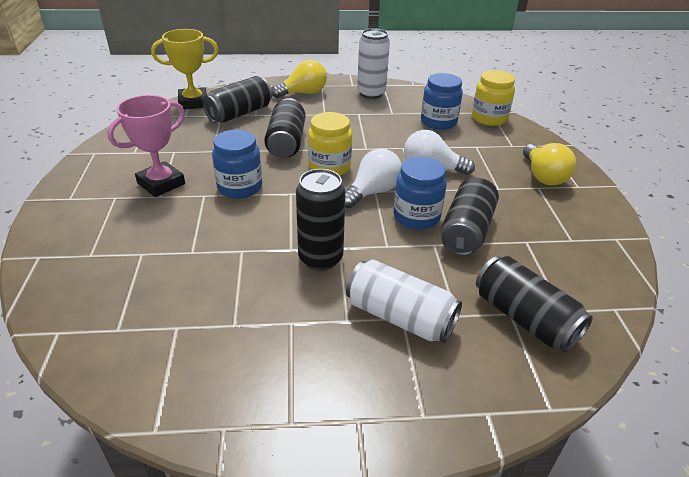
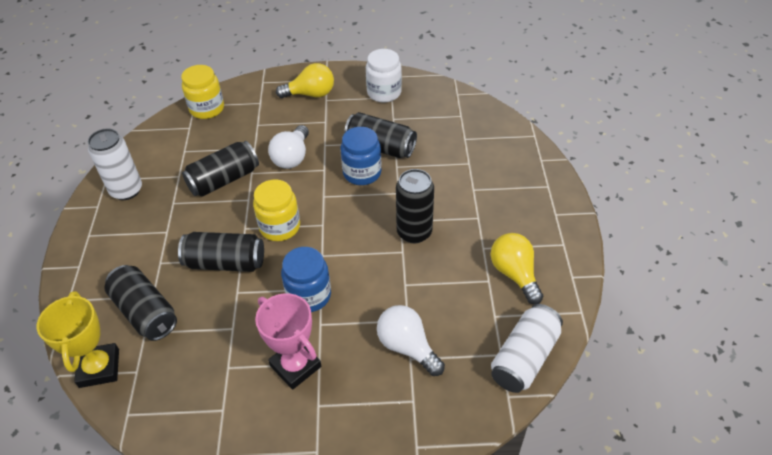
camera: 85 degrees left, 10 degrees up
yellow light bulb [271,59,327,98] -> yellow light bulb moved to [491,233,544,305]
white light bulb [345,149,402,208] -> white light bulb moved to [377,305,445,376]
white can [346,260,462,343] -> white can moved to [491,304,563,393]
blue jar [421,73,463,130] -> none
black can [476,256,593,353] -> black can moved to [182,141,259,197]
none -> white jar [366,49,402,103]

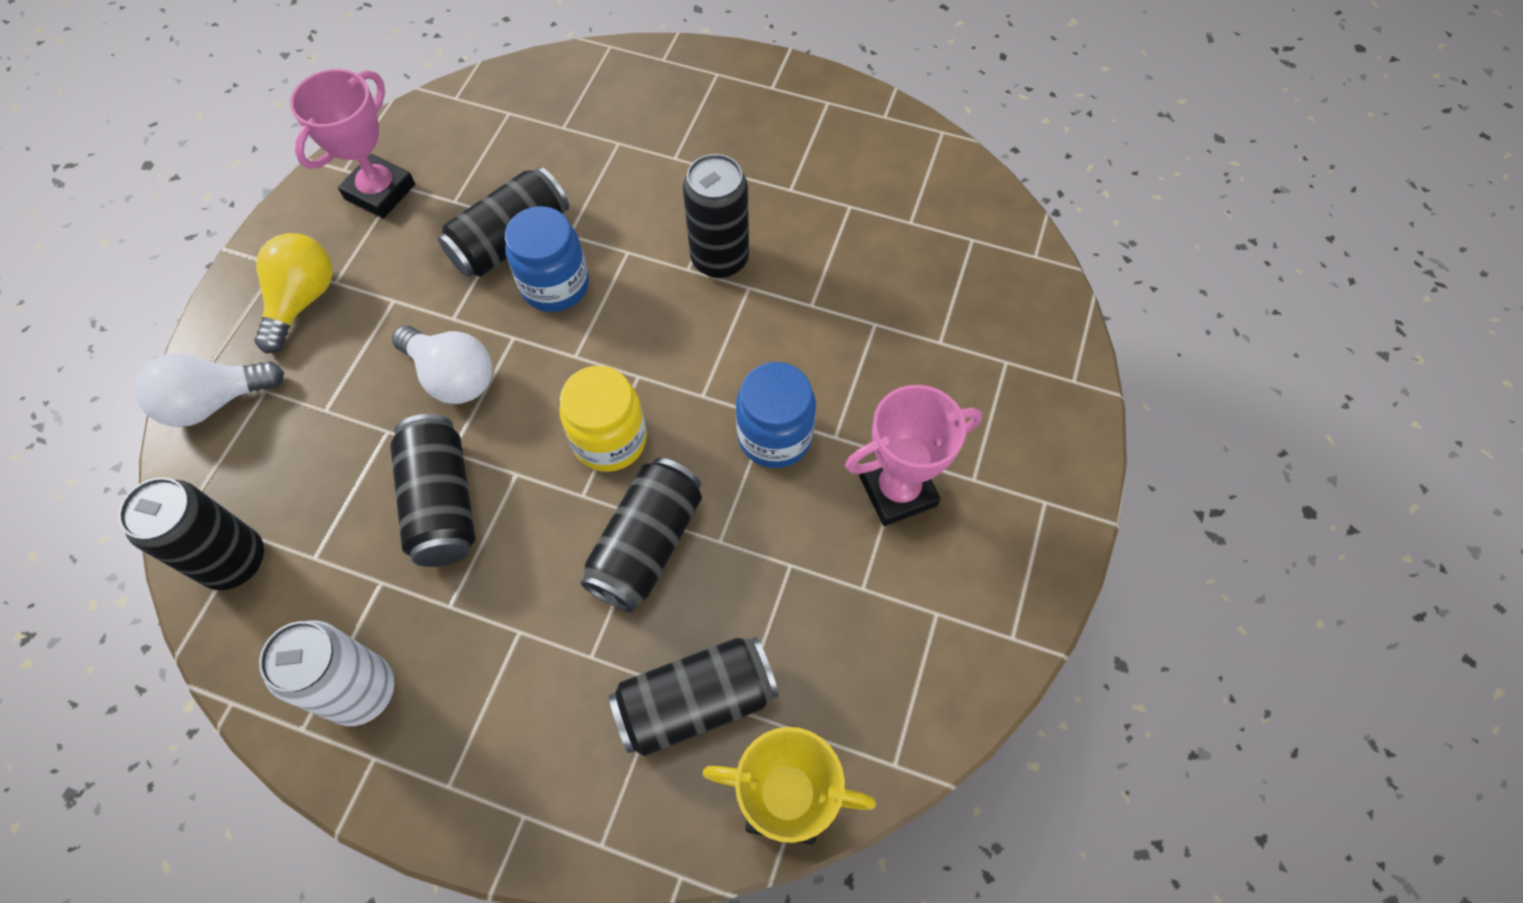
camera: 70 degrees left, 15 degrees up
yellow jar [181,65,224,119] -> none
white jar [366,49,402,103] -> pink trophy [290,69,415,218]
white light bulb [377,305,445,376] -> white light bulb moved to [135,354,284,427]
yellow light bulb [491,233,544,305] -> none
white can [491,304,563,393] -> none
none -> black can [118,477,264,590]

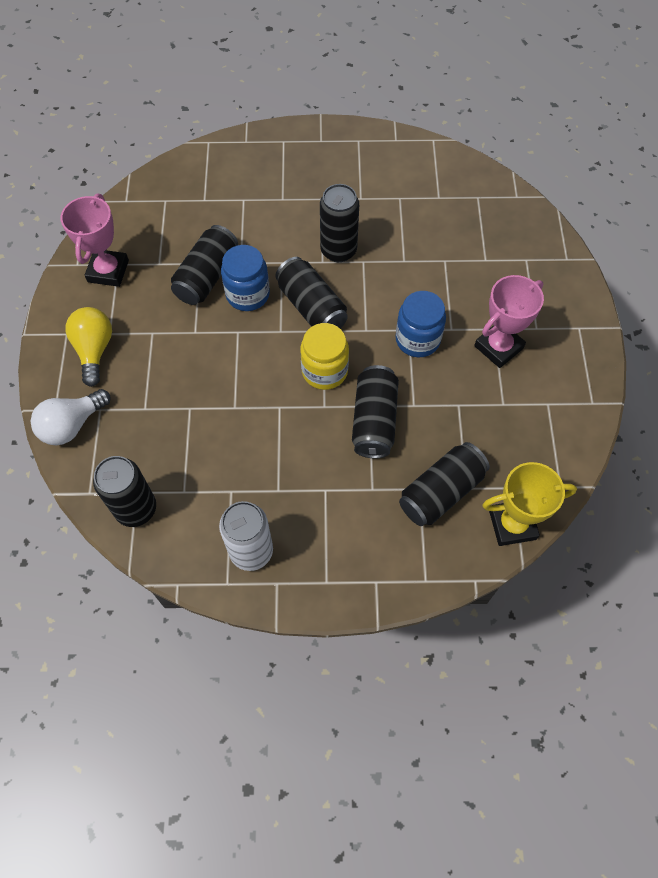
camera: 20 degrees left, 0 degrees up
black can [390,414,476,567] -> black can moved to [275,257,348,329]
white light bulb [392,325,492,404] -> none

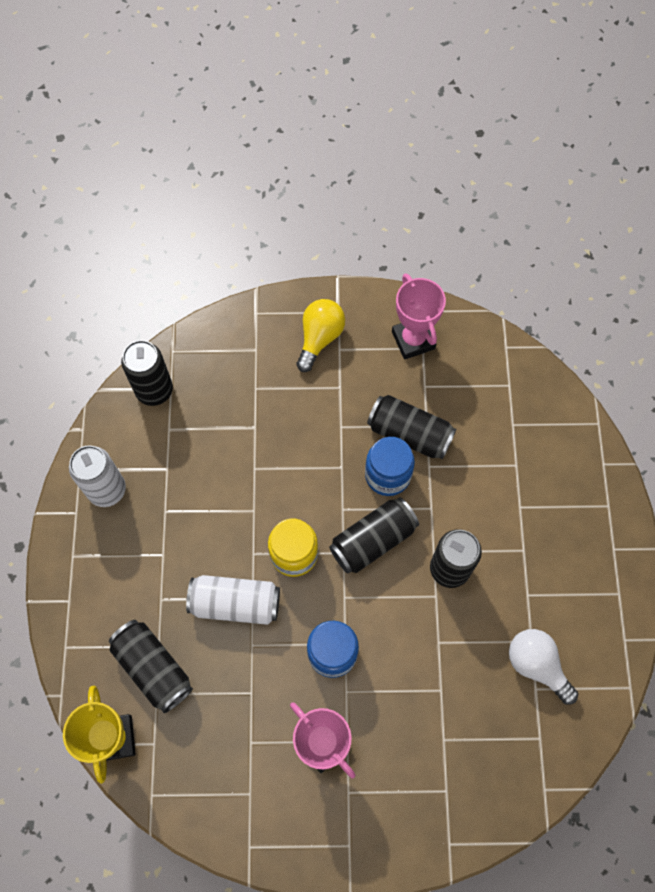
camera: 90 degrees right, 5 degrees up
white light bulb [31,389,111,445] -> white light bulb moved to [509,629,578,705]
pink trophy [60,193,129,287] -> pink trophy turned 60 degrees clockwise [392,273,446,360]
yellow light bulb [66,307,112,387] -> yellow light bulb turned 60 degrees counterclockwise [296,299,345,372]
black can [352,365,399,458] -> white can [186,575,280,625]

